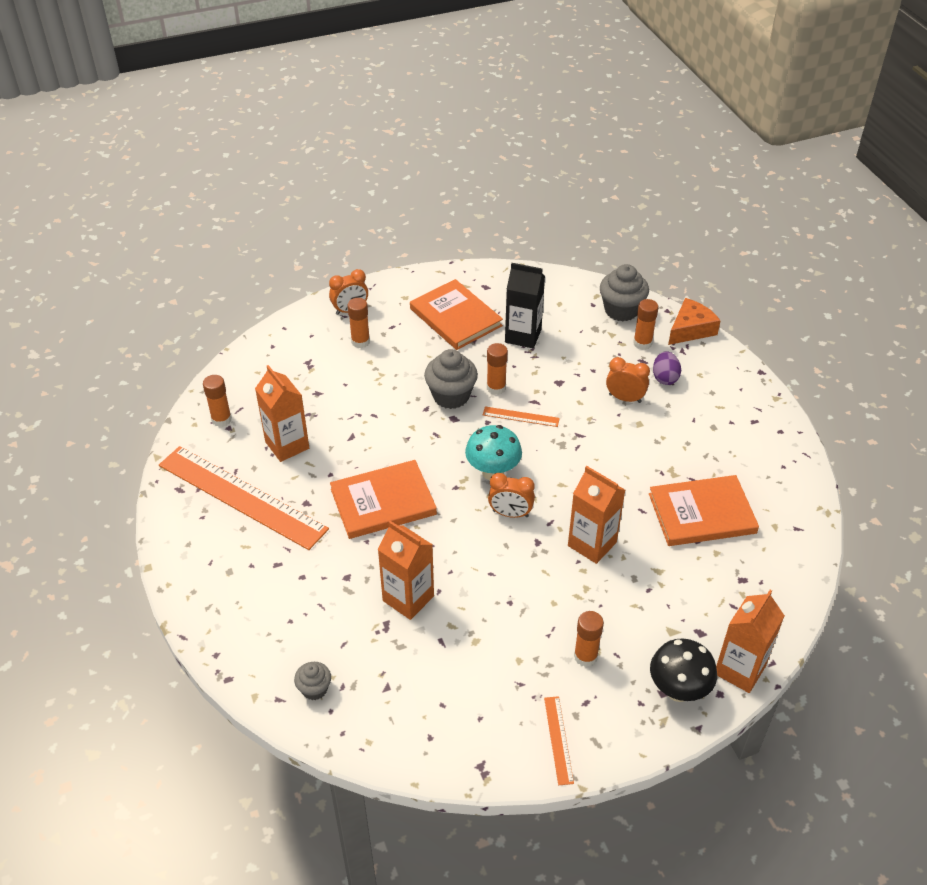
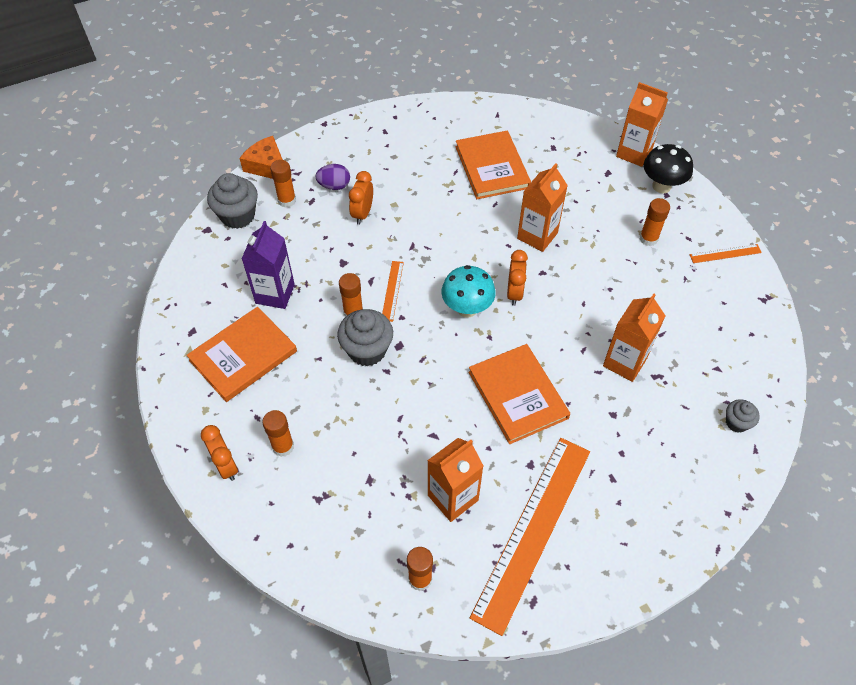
camera: 95 degrees left, 10 degrees up
black carton [505,263,545,348] -> purple carton [242,221,295,309]

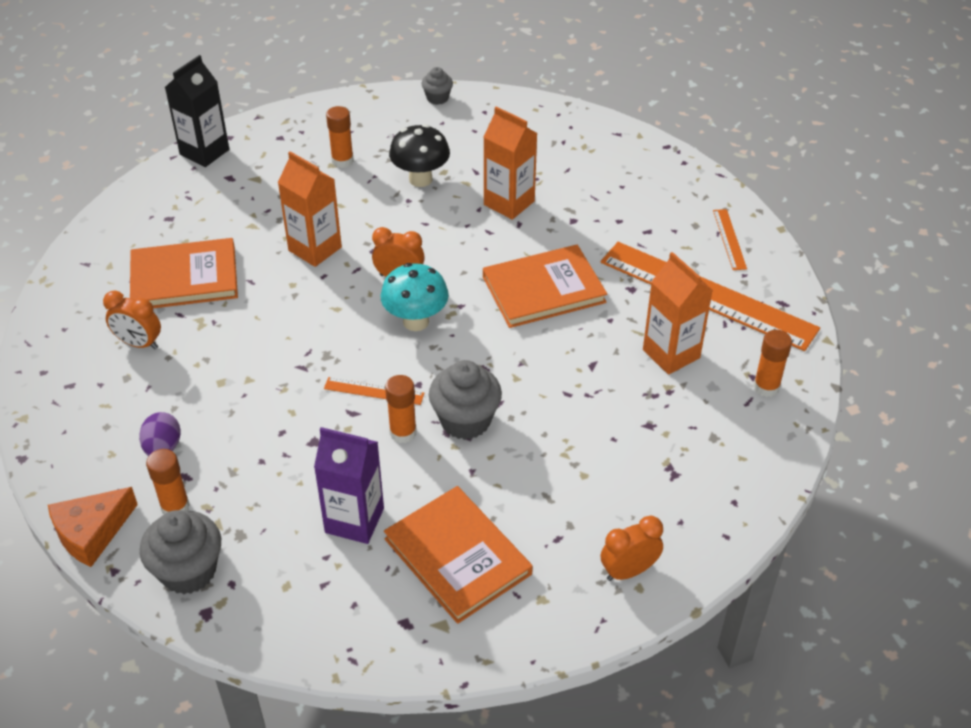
camera: 85 degrees left, 10 degrees down
orange glue stick [262,410,294,457] -> none
orange clock [349,171,373,225] -> orange clock moved to [103,291,161,349]
orange carton [616,82,668,167] -> black carton [165,55,229,167]
black mushroom [644,144,693,194] -> black mushroom moved to [389,124,450,187]
orange ruler [689,244,762,263] -> orange ruler moved to [713,209,747,270]
grey cupcake [726,399,760,433] -> grey cupcake moved to [421,67,453,105]

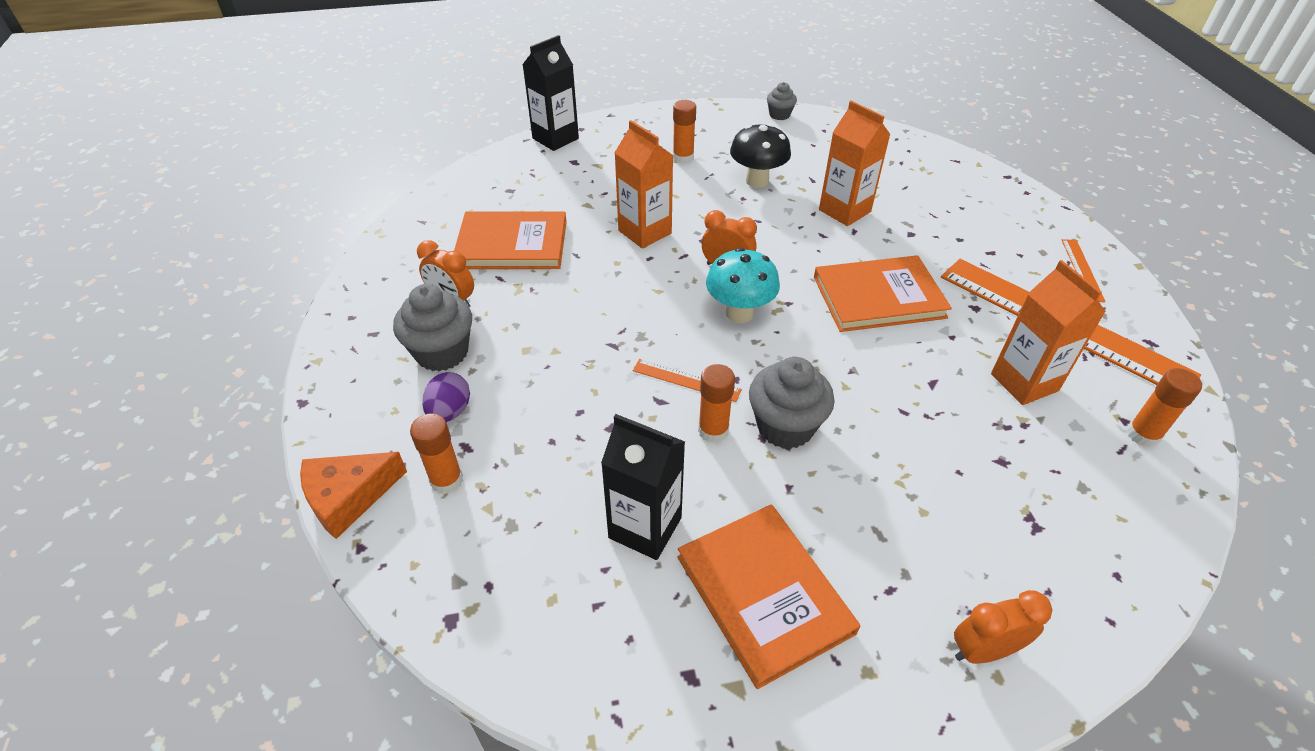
camera: 10 degrees right, 0 degrees up
grey cupcake [140,510,221,594] -> grey cupcake moved to [393,284,472,371]
purple carton [314,427,384,544] -> black carton [601,414,685,560]

